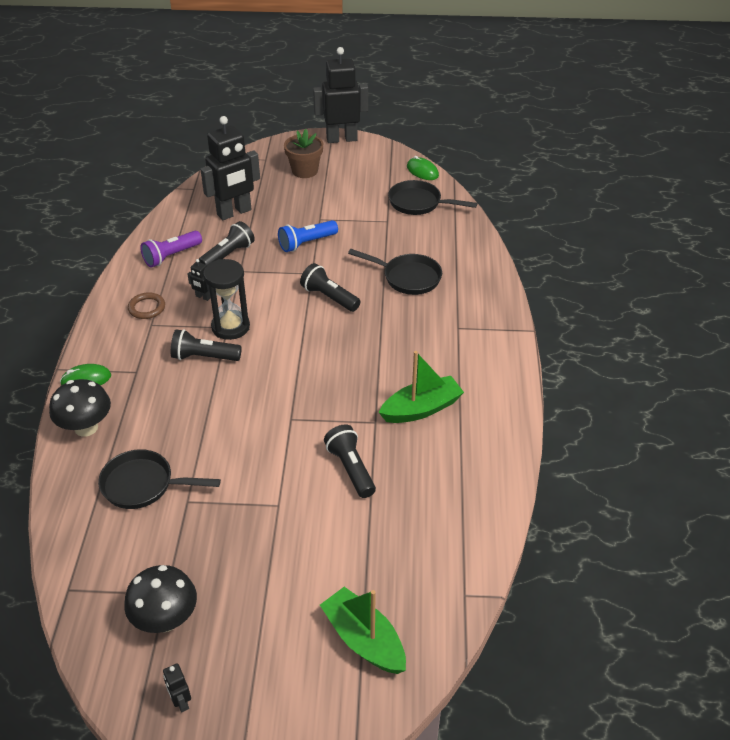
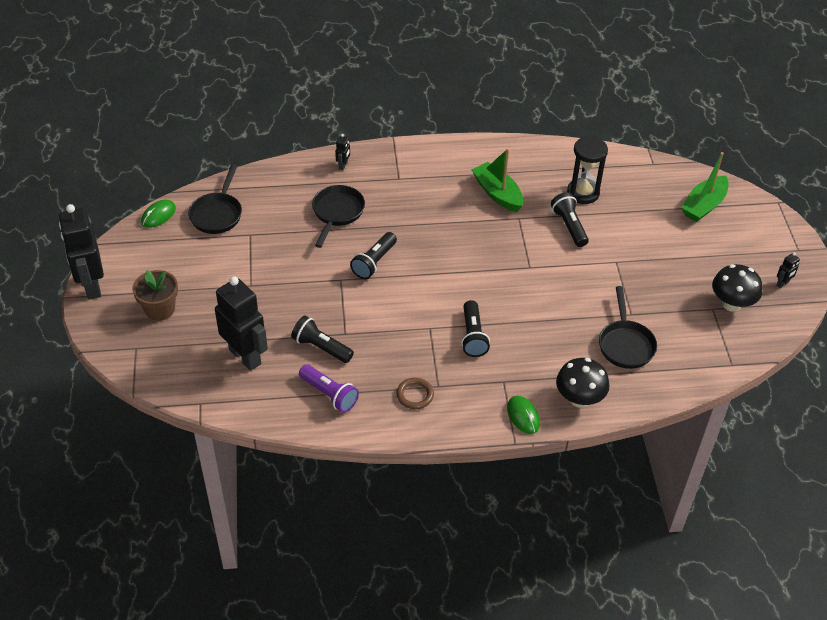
camera: 100 degrees left, 5 degrees up
black robot [188,259,211,301] -> black robot moved to [335,134,350,170]
black hourglass [203,259,250,340] -> black hourglass moved to [567,136,608,204]
blue flashlight [278,220,338,252] -> none
black flashlight [324,424,376,498] -> black flashlight turned 105 degrees clockwise [551,192,589,247]

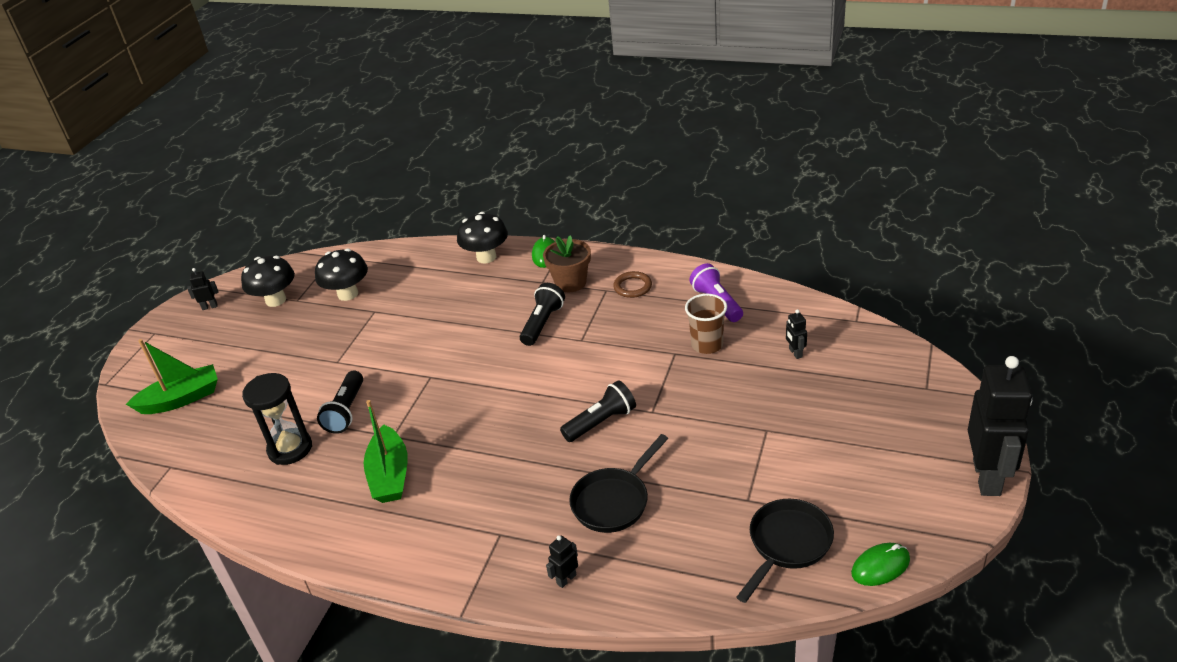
camera: 150 degrees left, 10 degrees down
brown flower pot [132,270,178,321] -> brown flower pot moved to [543,235,591,292]
black robot [215,276,268,371] -> black robot [786,309,807,359], size x0.40
black flashlight [291,316,354,363] -> brown cup [685,294,727,354]
black pan [599,286,657,369] -> none
none -> black mushroom [315,249,368,301]

